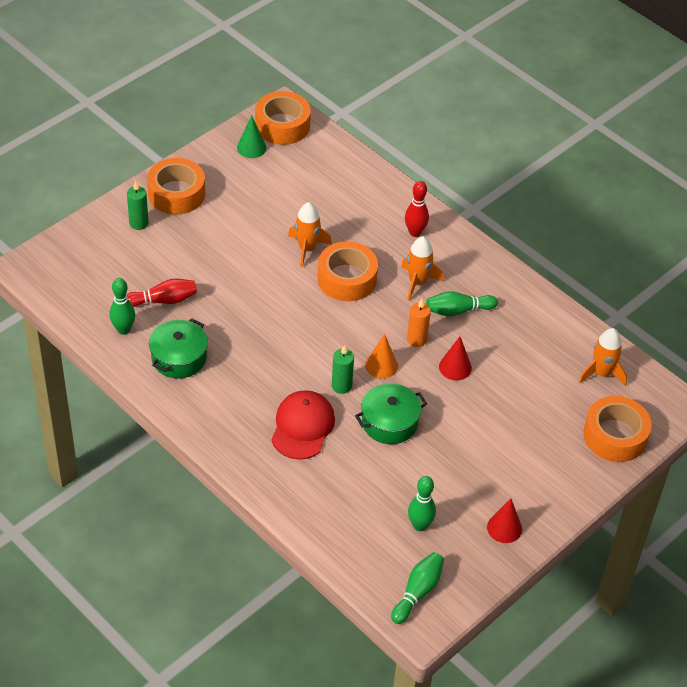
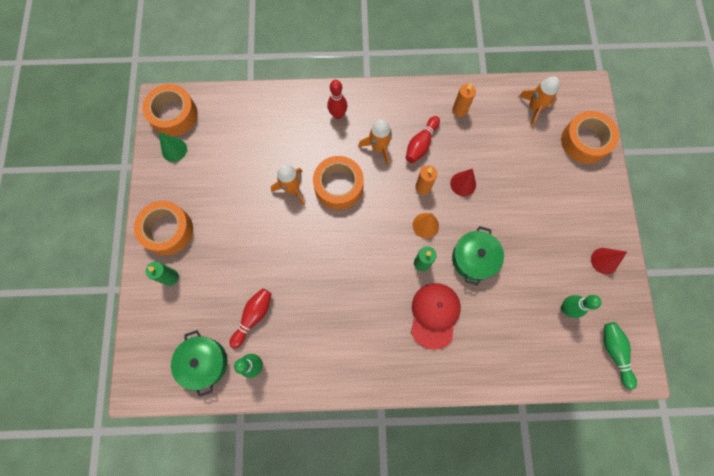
camera: 45 degrees left, 25 degrees up
green pot [149,318,208,379] -> green pot moved to [171,330,227,397]
red cap [271,390,335,460] -> red cap turned 45 degrees clockwise [411,283,461,350]
green bowling pin [426,291,498,316] -> red bowling pin [406,116,440,163]
none -> orange candle [452,83,476,117]

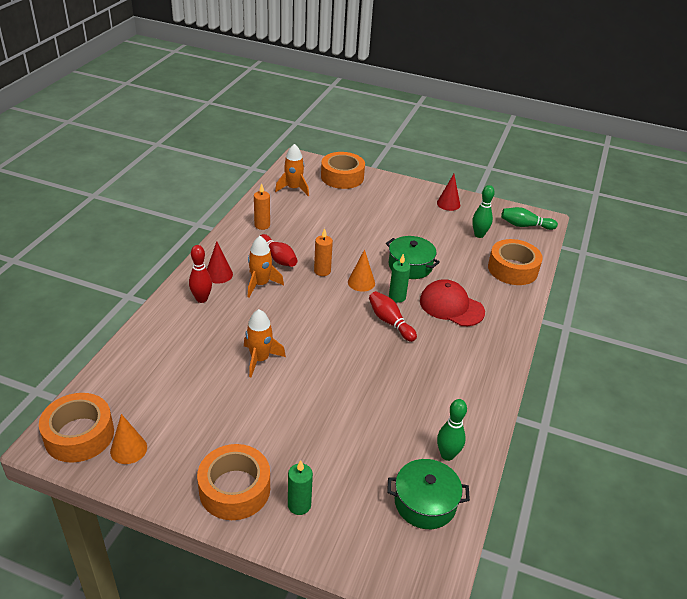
camera: 70 degrees left, 35 degrees down
green cone [159,132,187,162] -> orange cone [110,414,147,464]
red bowling pin [230,288,271,349] -> red bowling pin moved to [369,291,417,342]
orange tape [313,156,364,210] -> orange tape moved to [488,239,543,285]
red cone [450,169,476,196] -> red cone moved to [207,241,233,283]

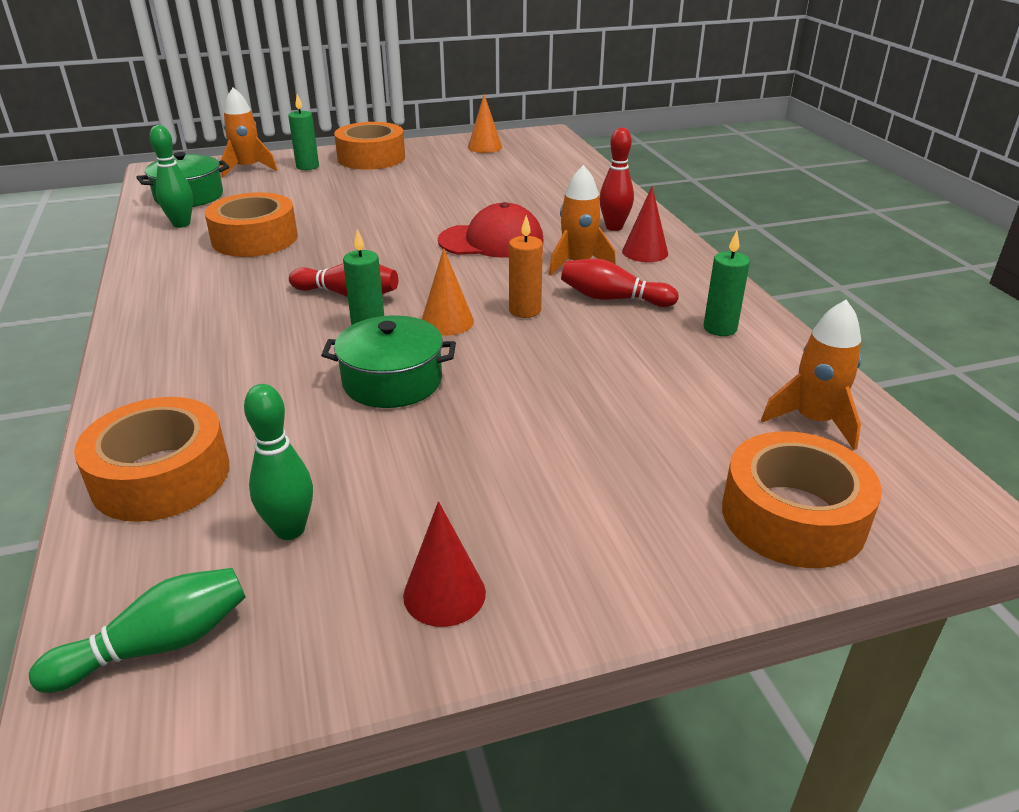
camera: 145 degrees right, 5 degrees down
orange tape [39,393,114,463] -> orange tape moved to [205,192,298,257]
orange rocket [244,309,286,377] -> orange rocket moved to [221,87,277,177]
orange candle [254,183,270,230] -> green candle [704,231,750,336]
red cap [420,279,485,326] -> red cap moved to [438,202,543,258]

